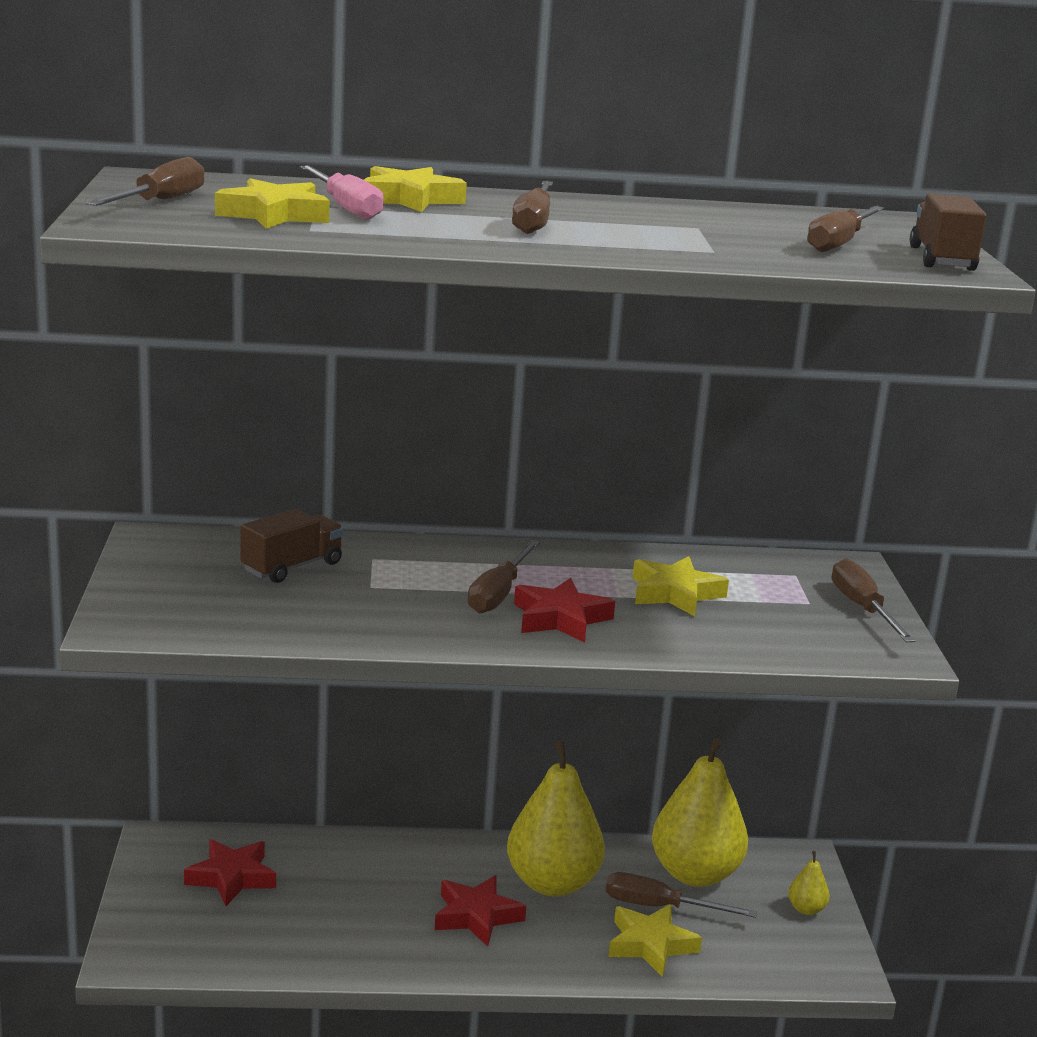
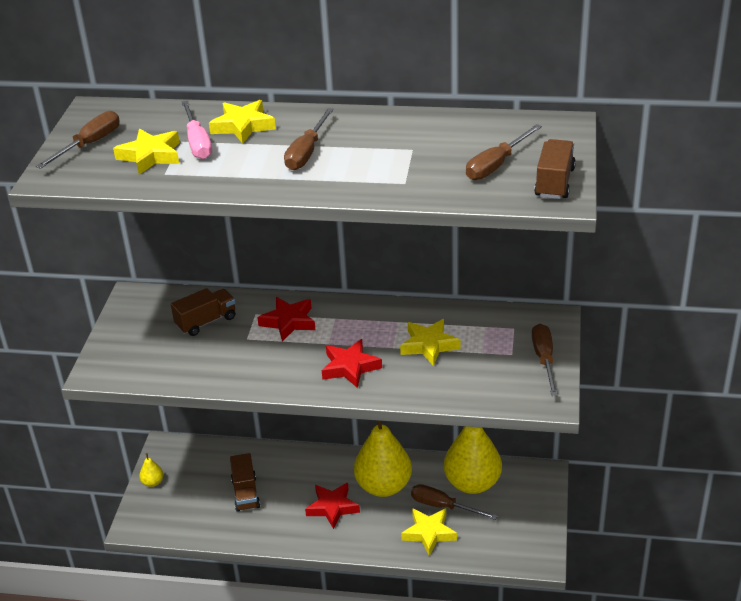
camera: 15 degrees right, 15 degrees up
red star [184,839,276,906] -> red star moved to [257,297,315,342]
brown screwdriver [467,540,540,613] -> none
yellow pear [788,851,830,915] -> yellow pear moved to [139,453,163,487]
none -> brown truck [230,453,260,512]

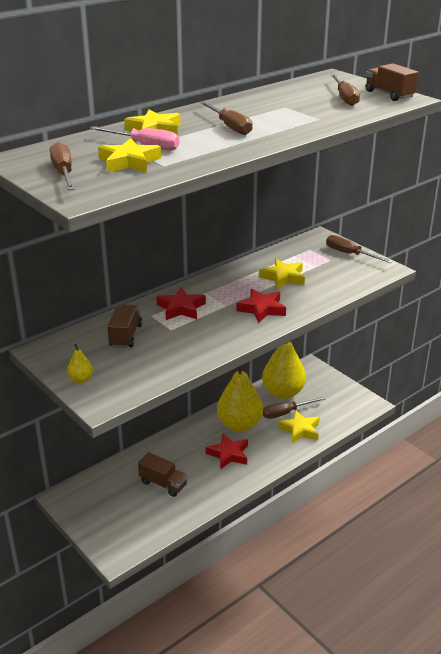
camera: 50 degrees left, 5 degrees down
yellow pear [139,453,163,487] -> yellow pear moved to [67,344,93,383]

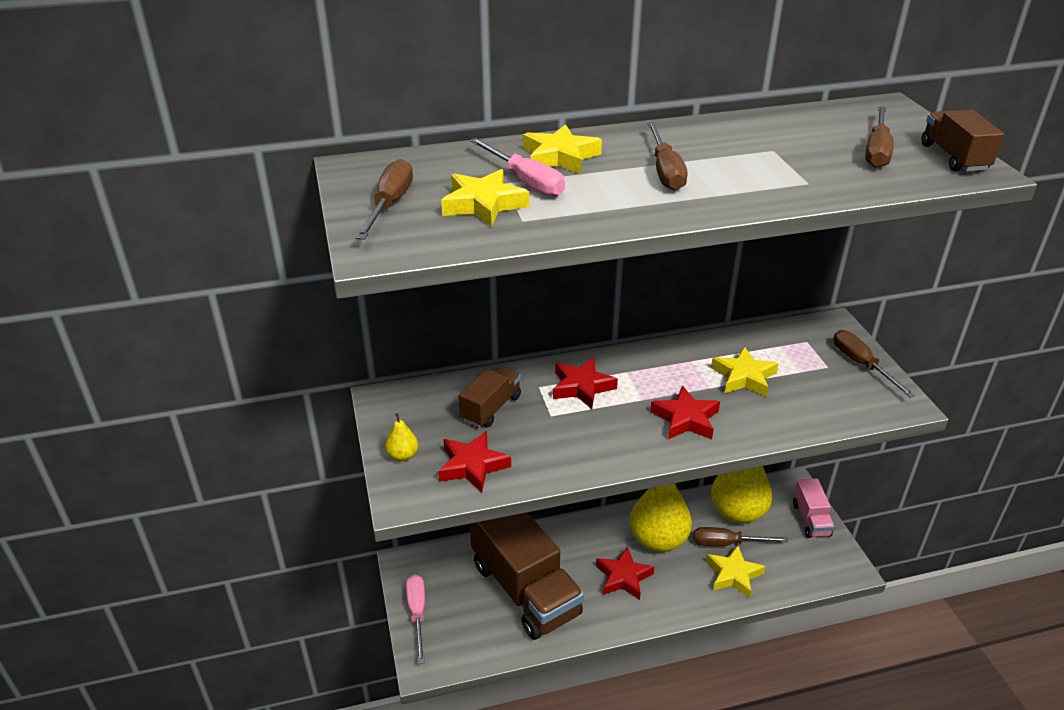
camera: 25 degrees right, 5 degrees up
brown truck [138,452,188,497] -> brown truck [470,512,584,640], size x2.14
none -> pink screwdriver [406,574,425,664]
none -> red star [438,431,511,493]
none -> pink truck [793,478,835,538]

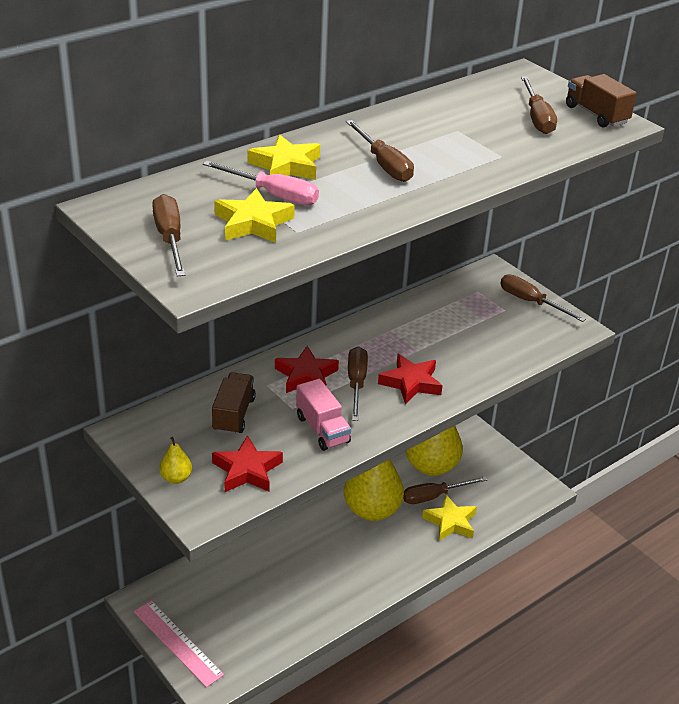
camera: 25 degrees left, 0 degrees up
pink screwdriver [406,574,425,664] -> pink ruler [134,600,224,687]
brown truck [470,512,584,640] -> none
red star [596,547,654,600] -> none
yellow star [711,347,779,397] -> none
pink truck [793,478,835,538] -> pink truck moved to [296,379,351,451]
none -> brown screwdriver [348,346,368,421]

